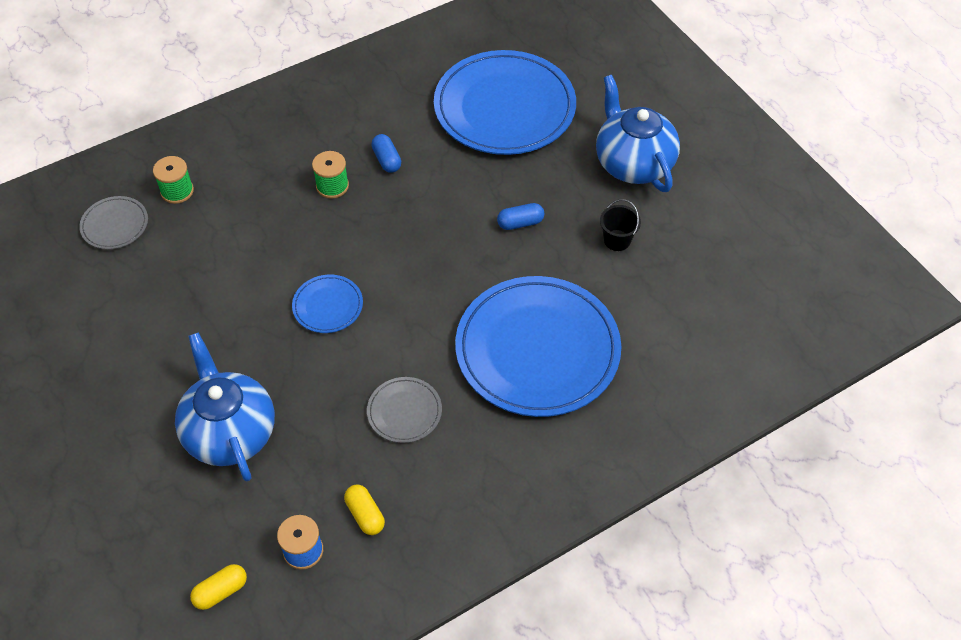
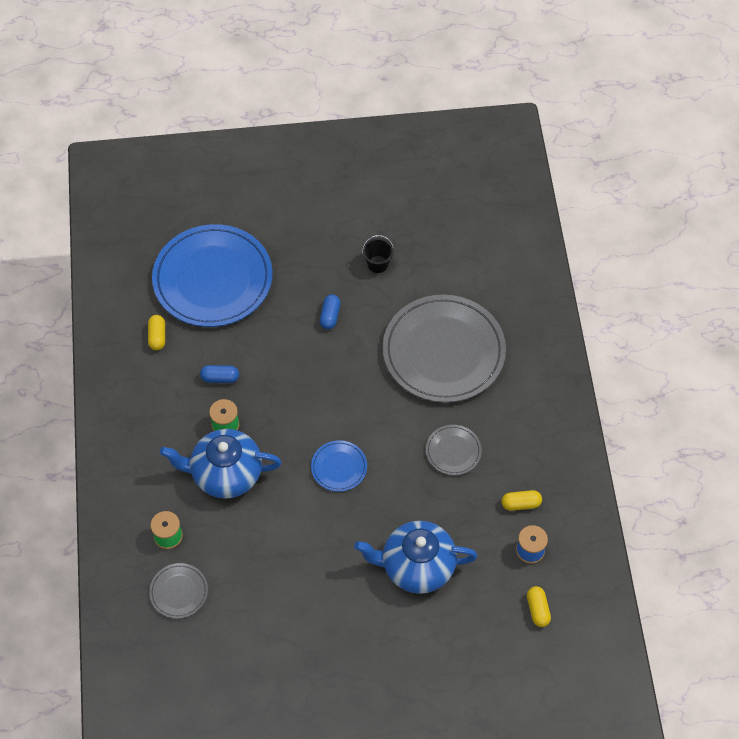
camera: 65 degrees left, 5 degrees up
blue plate [455,276,621,417] -> grey plate [382,295,506,403]
blue teapot [596,75,680,192] -> blue teapot moved to [160,429,282,499]
none -> yellow capsule [148,315,165,350]

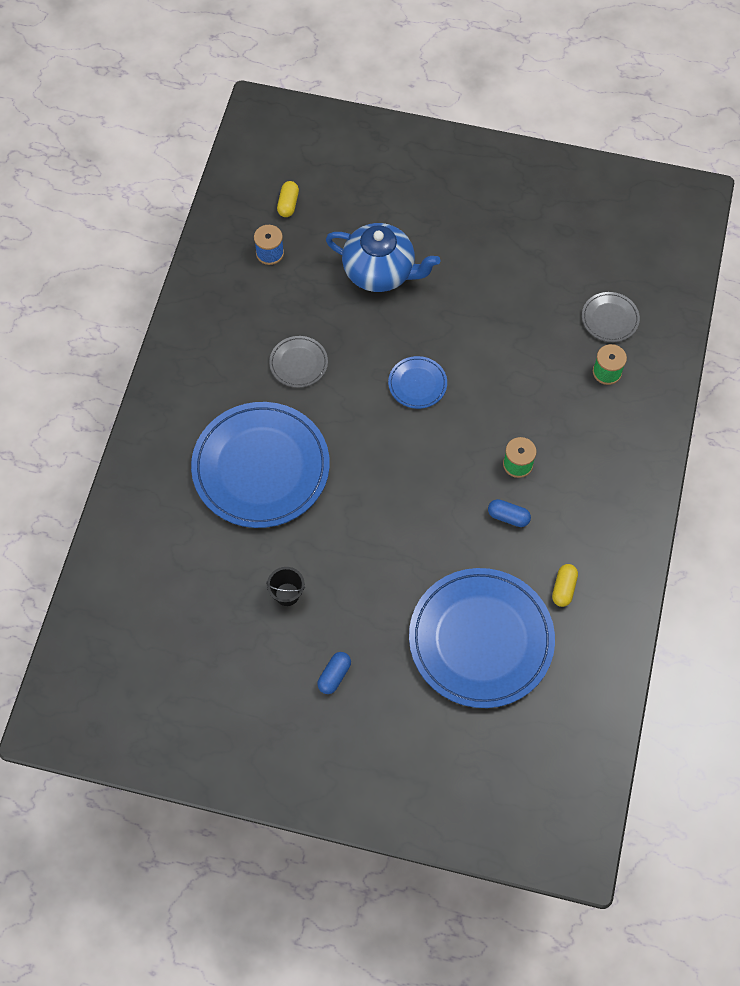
camera: 160 degrees left, 5 degrees up
blue teapot [160,429,282,499] -> none
blue capsule [320,294,340,329] -> blue capsule moved to [317,652,351,694]
grey plate [382,295,506,403] -> blue plate [191,402,330,528]
yellow capsule [502,490,542,511] -> none

